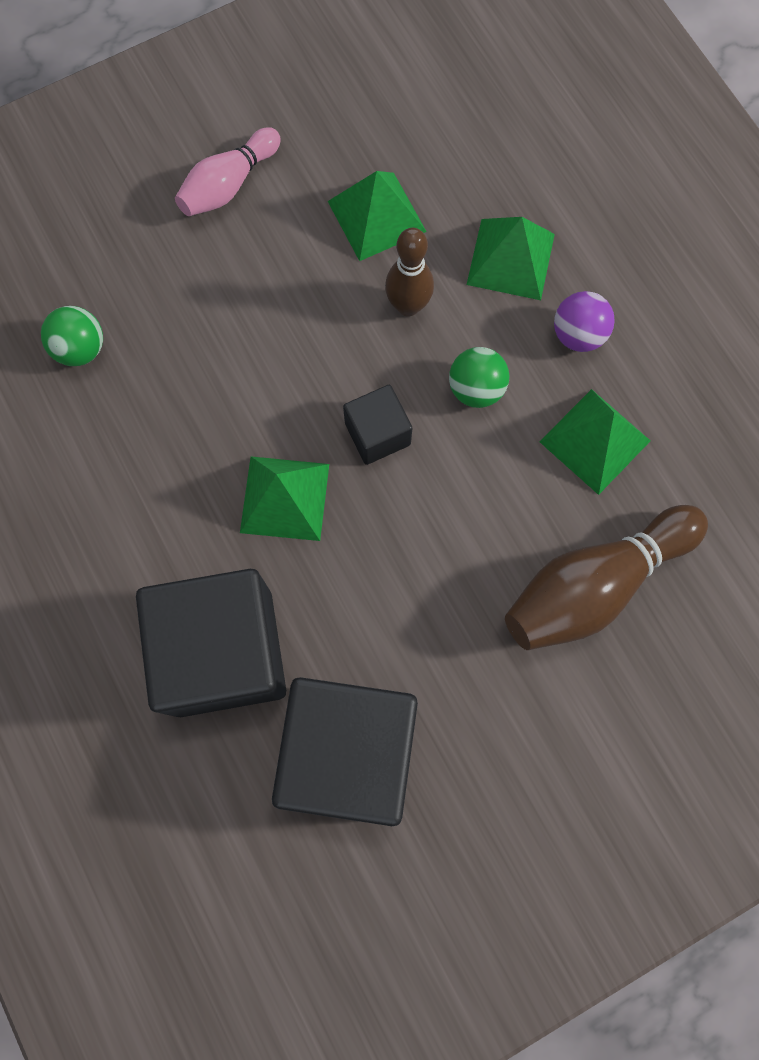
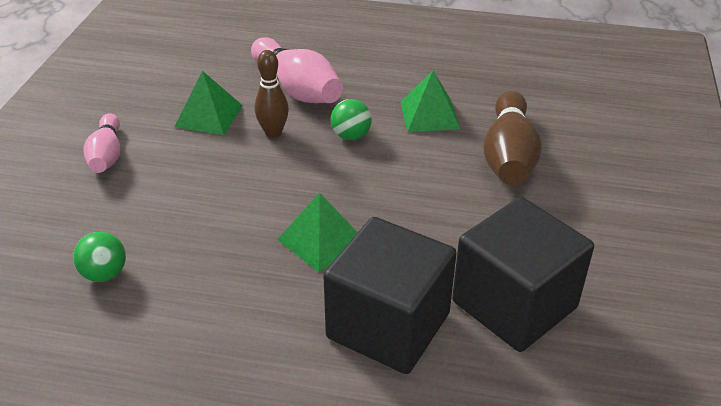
camera: 50 degrees left, 35 degrees down
black cube [343,385,412,465] -> none
green pyramid [466,217,555,300] -> pink bowling pin [251,37,343,103]
purple ball [554,291,615,352] -> none

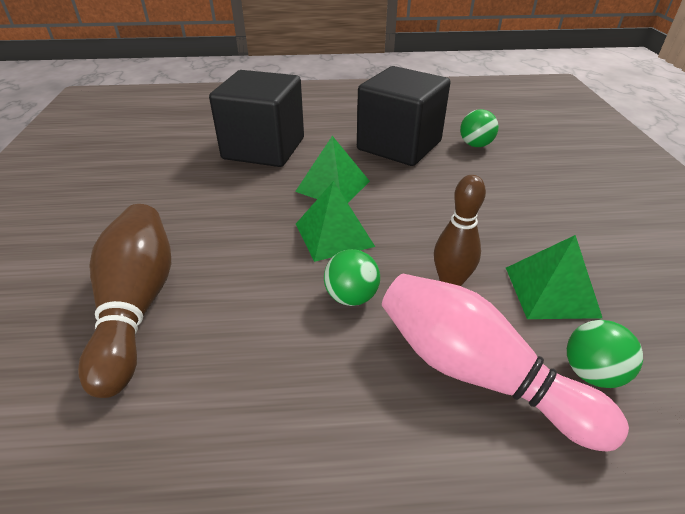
camera: 165 degrees right, 0 degrees up
pink bowling pin [84,114,120,173] -> none
green pyramid [401,71,460,132] -> green pyramid moved to [296,181,375,262]
black cube [452,197,594,352] -> black cube moved to [357,66,451,166]
none -> green ball [567,320,643,388]

